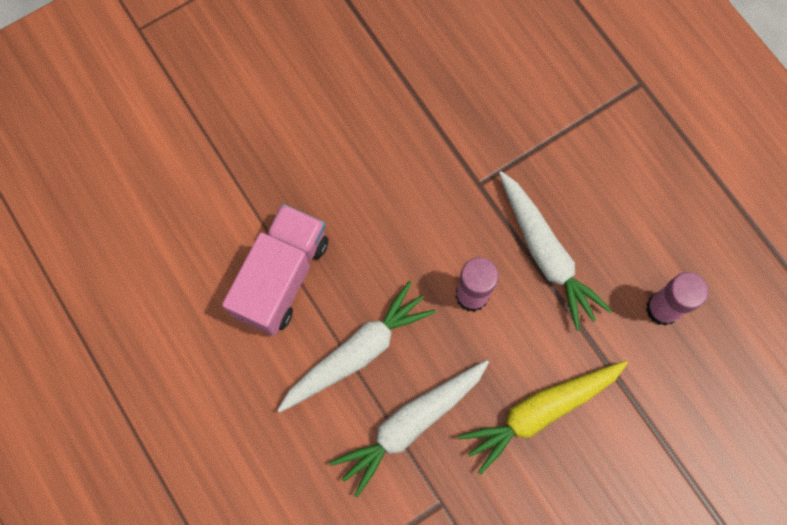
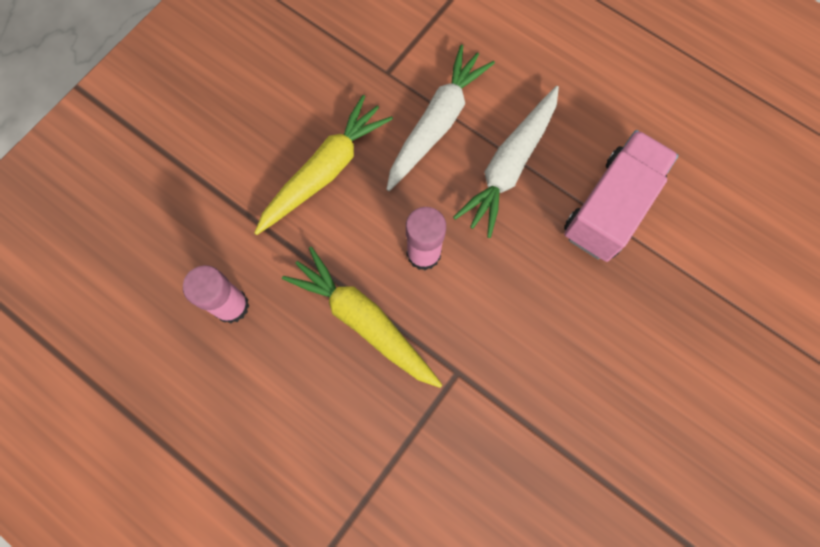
camera: 160 degrees right, 0 degrees up
pink truck [222,204,328,336] -> pink truck turned 150 degrees counterclockwise [564,130,678,262]
white carrot [499,171,612,331] -> yellow carrot [282,247,442,388]

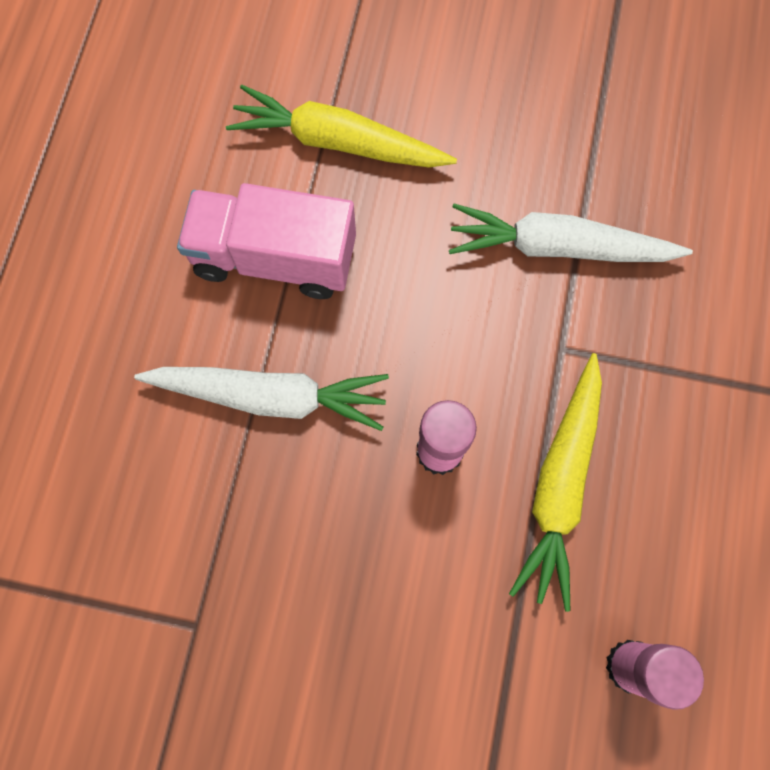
camera: 115 degrees left, 0 degrees up
yellow carrot [254,95,393,235] -> yellow carrot moved to [226,85,457,168]
white carrot [386,45,495,191] -> white carrot moved to [449,204,693,262]

